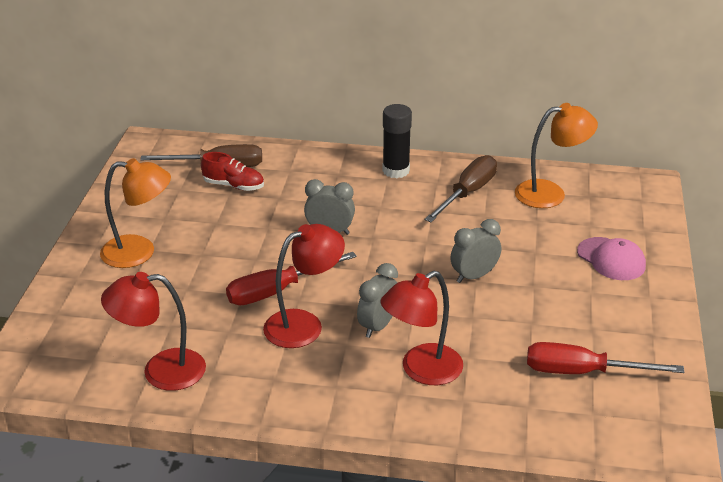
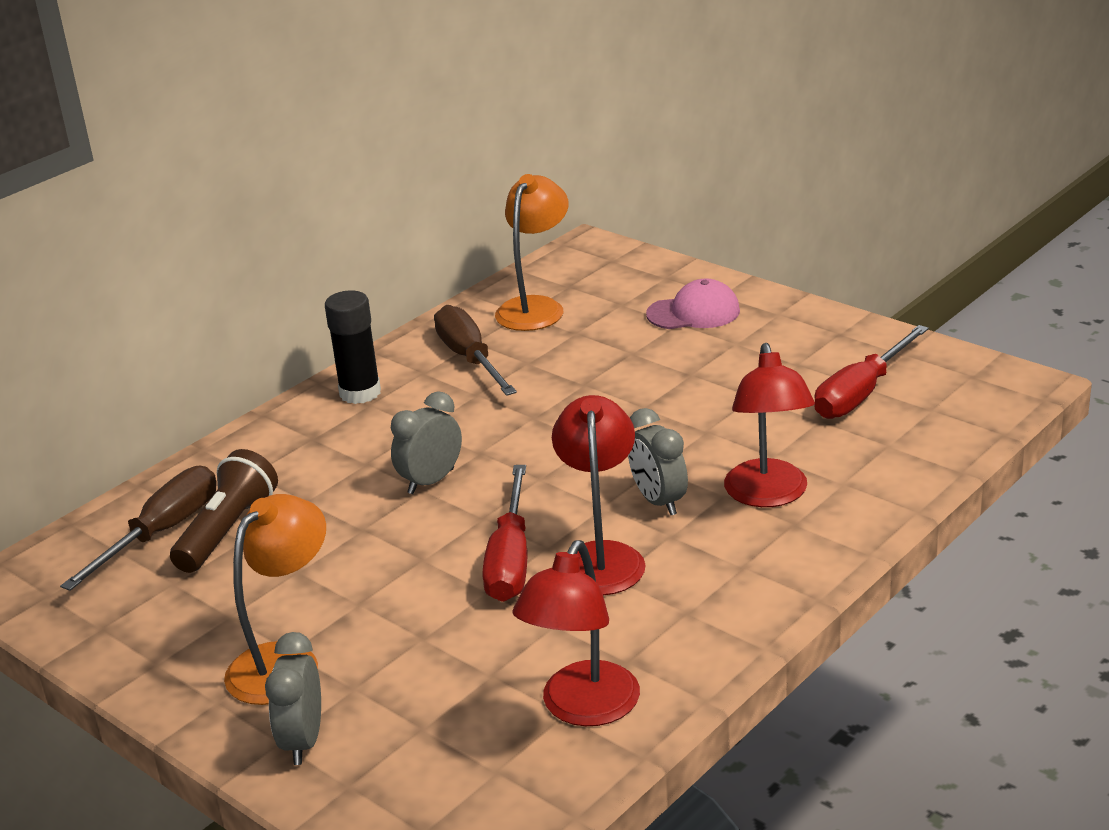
camera: 55 degrees left, 5 degrees down
red shoe [201,152,264,191] -> brown flashlight [170,449,278,573]
grey clock [450,219,501,283] -> grey clock moved to [265,632,321,765]

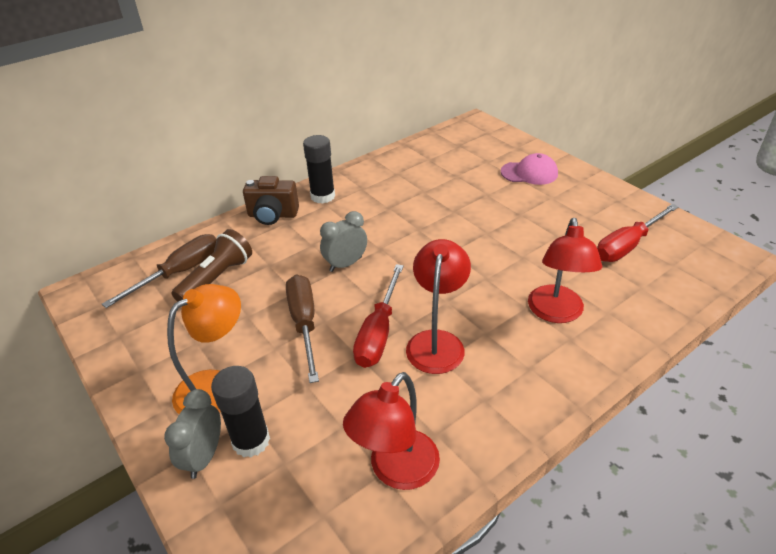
camera: 10 degrees right, 10 degrees up
brown screwdriver [434,305,517,396] -> brown screwdriver moved to [286,275,319,383]
orange lamp [495,174,569,331] -> none
grey clock [628,408,688,515] -> none
none -> black glue stick [211,366,270,458]
none -> brown camera [243,176,299,225]

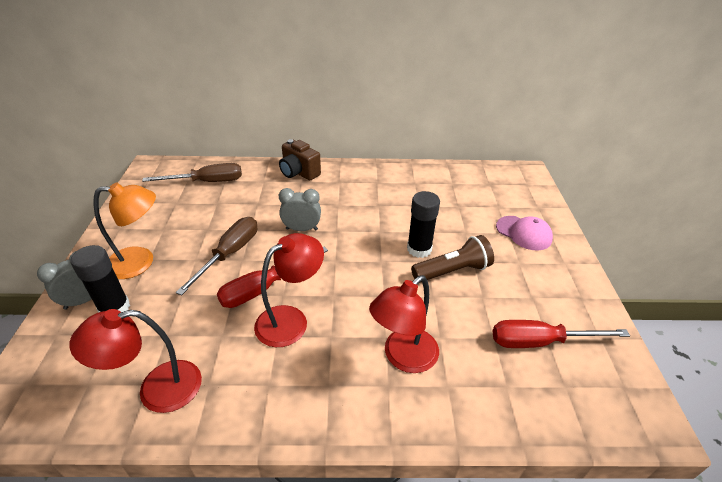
camera: 35 degrees right, 0 degrees up
brown flashlight [172,229,252,302] -> brown flashlight moved to [411,235,494,282]
black glue stick [303,135,335,204] -> black glue stick moved to [407,191,440,258]

